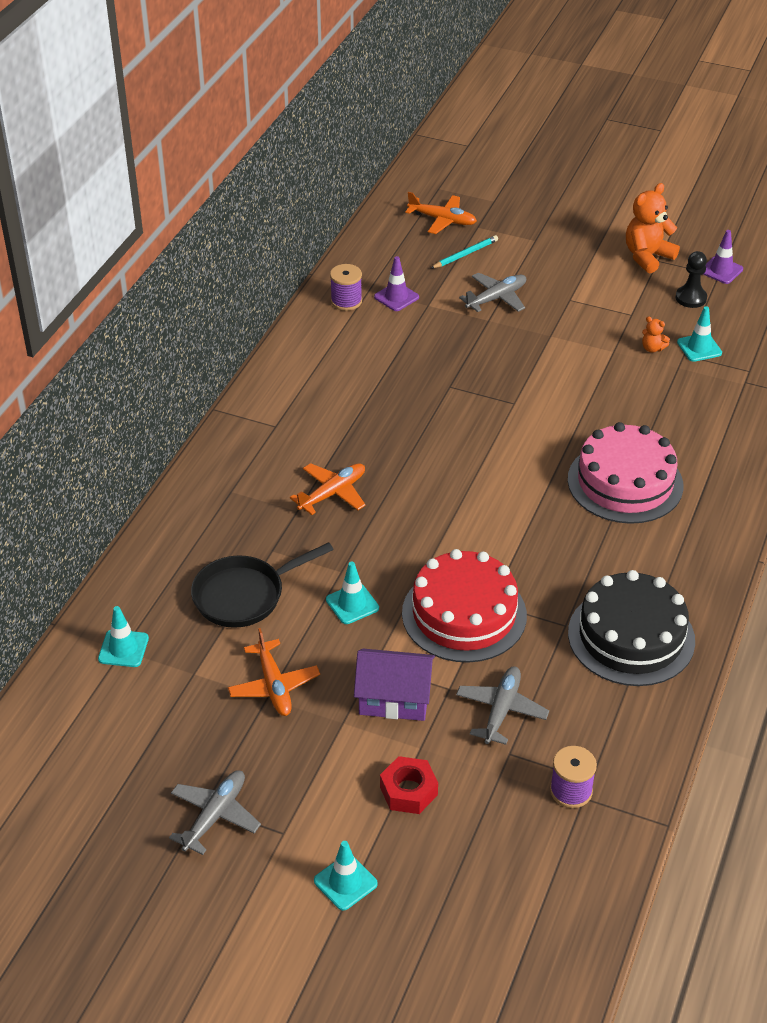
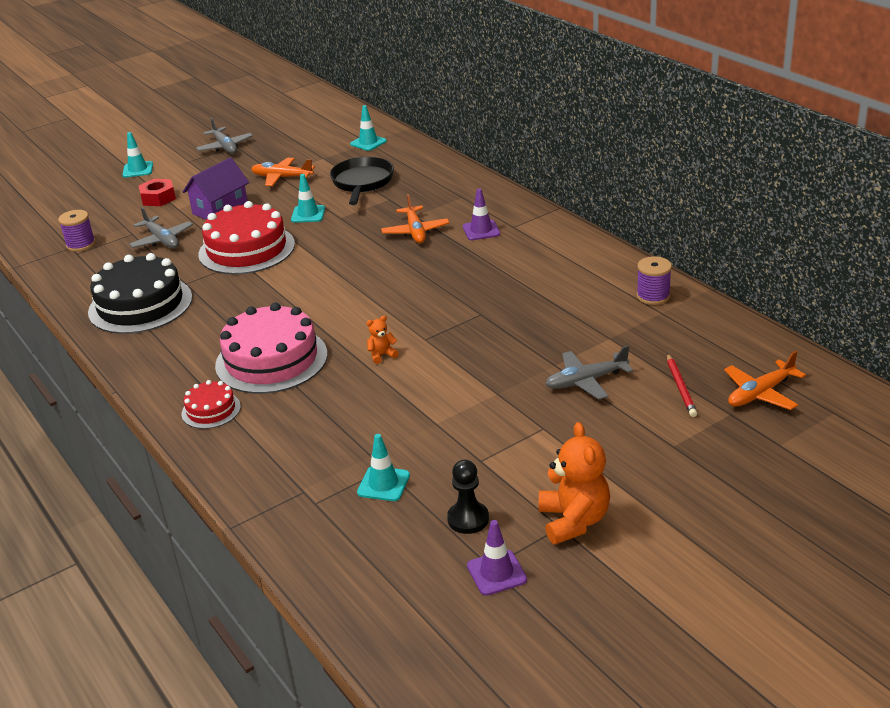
camera: 125 degrees right, 10 degrees down
purple traffic cone [374,256,419,311] -> purple traffic cone moved to [463,188,500,240]
turquoise pencil [431,235,498,268] -> red pencil [667,353,697,417]
grey plane [459,273,526,312] -> grey plane turned 75 degrees clockwise [546,345,633,399]
orange teddy bear [642,317,670,353] -> orange teddy bear moved to [367,316,399,364]
none -> red cake [182,380,241,429]

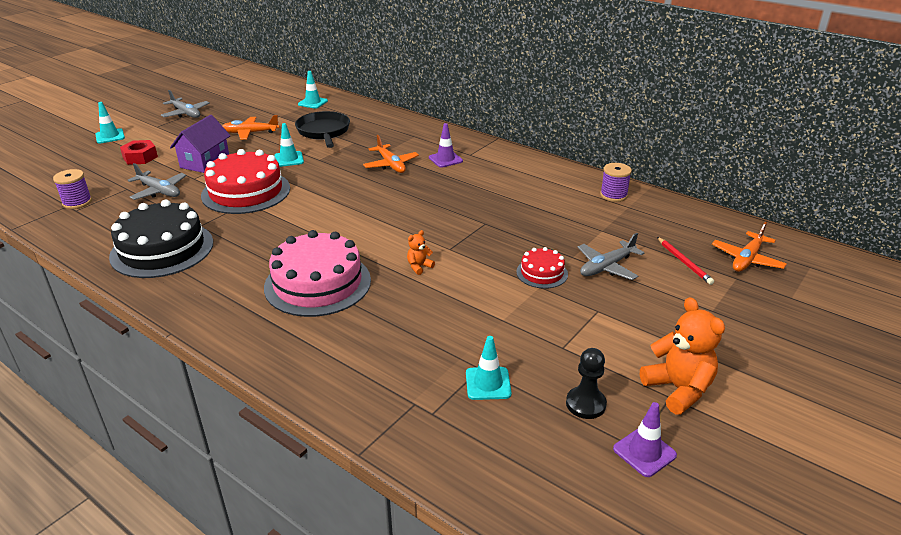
camera: 20 degrees left, 0 degrees up
red cake [182,380,241,429] -> red cake moved to [516,247,568,289]

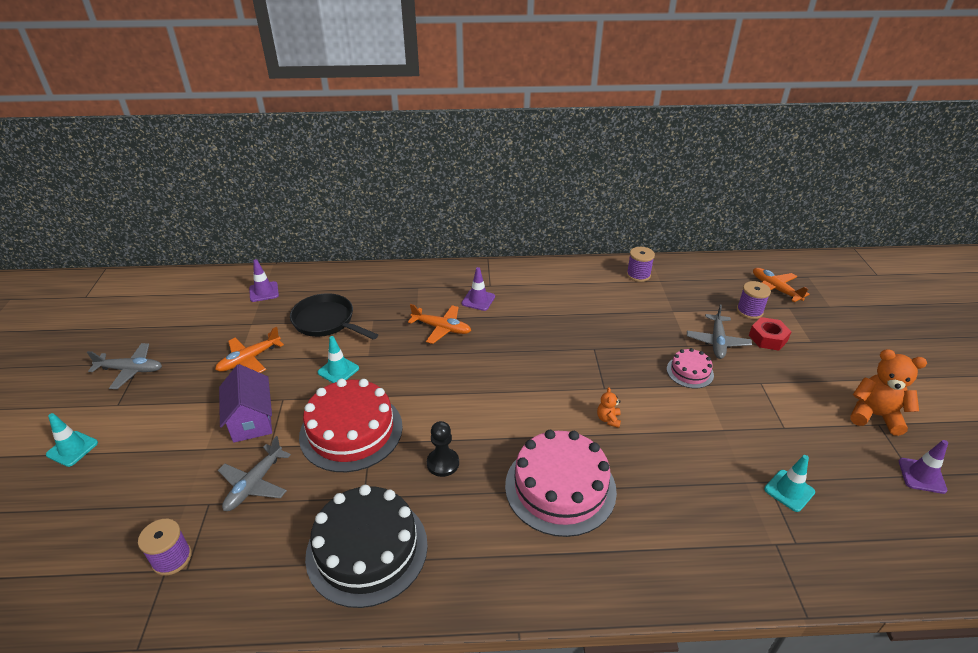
camera: 40 degrees left, 5 degrees up
red nut [120,140,158,165] -> red nut moved to [749,317,792,351]
grey plane [128,163,187,200] -> grey plane turned 120 degrees clockwise [218,436,291,511]
turquoise traffic cone [298,71,328,109] -> purple traffic cone [249,259,279,302]
red cake [516,247,568,289] -> pink cake [667,348,714,388]
black pawn [566,348,607,419] -> black pawn moved to [427,421,459,477]
red pencil [657,237,714,285] -> purple spool [737,281,771,319]
orange plane [712,222,787,272] -> orange plane turned 150 degrees clockwise [753,268,809,302]

